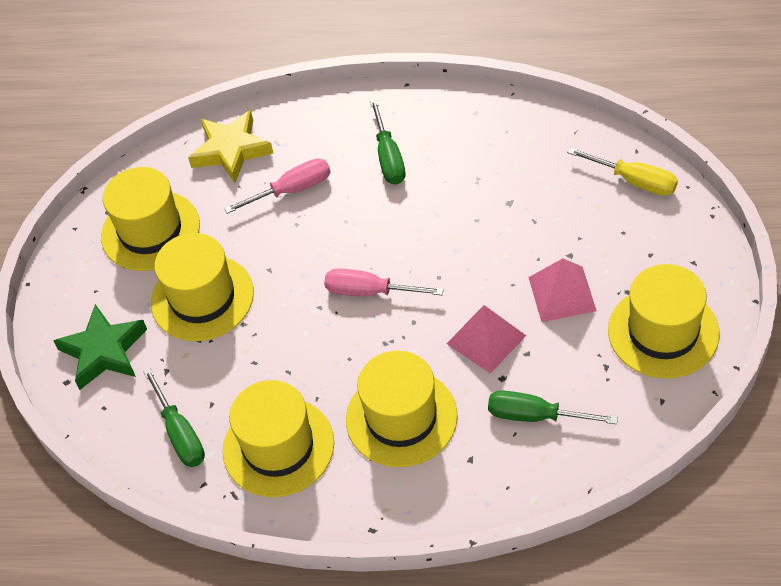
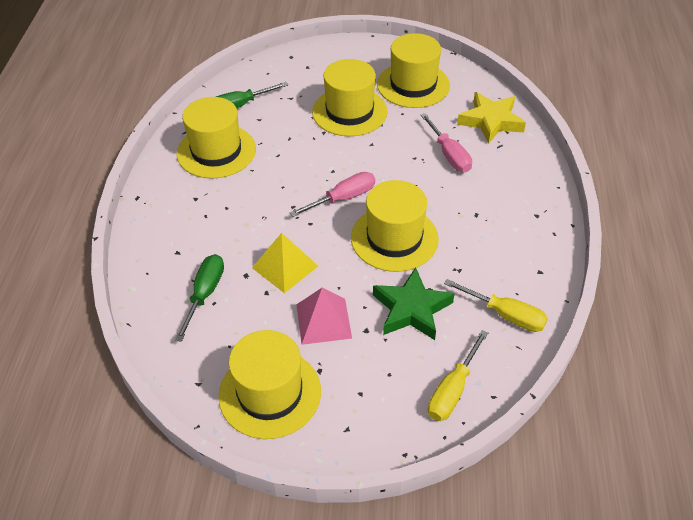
camera: 85 degrees right, 5 degrees down
green star [53,304,147,390] -> green star moved to [373,267,455,340]
pink screwdriver [324,268,444,296] -> pink screwdriver turned 45 degrees clockwise [290,172,375,217]
yellow hat [346,351,458,467] -> yellow hat moved to [351,180,439,272]
green screwdriver [370,99,405,185] -> none
pink pyramid [446,305,526,374] -> yellow pyramid [252,233,318,293]
none -> yellow screwdriver [444,279,548,332]

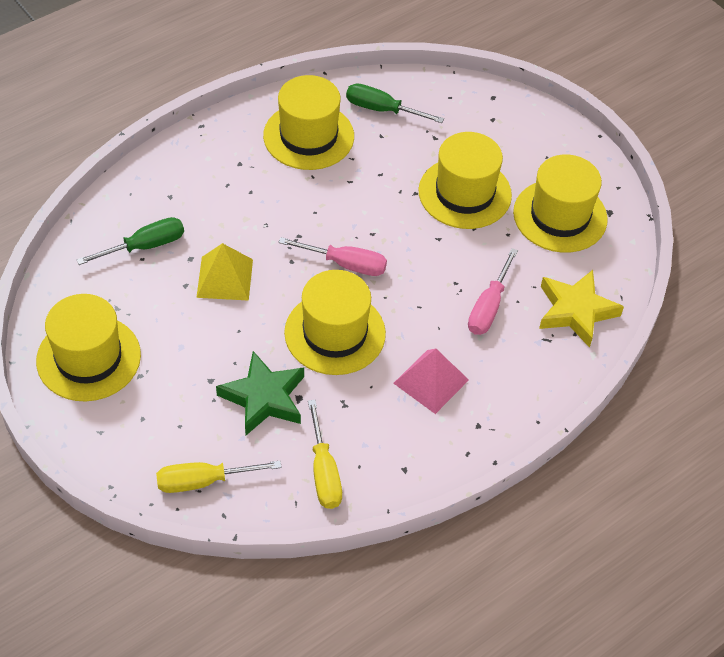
camera: 45 degrees right, 5 degrees up
pink pyramid [296,288,352,345] -> pink pyramid moved to [393,349,469,414]

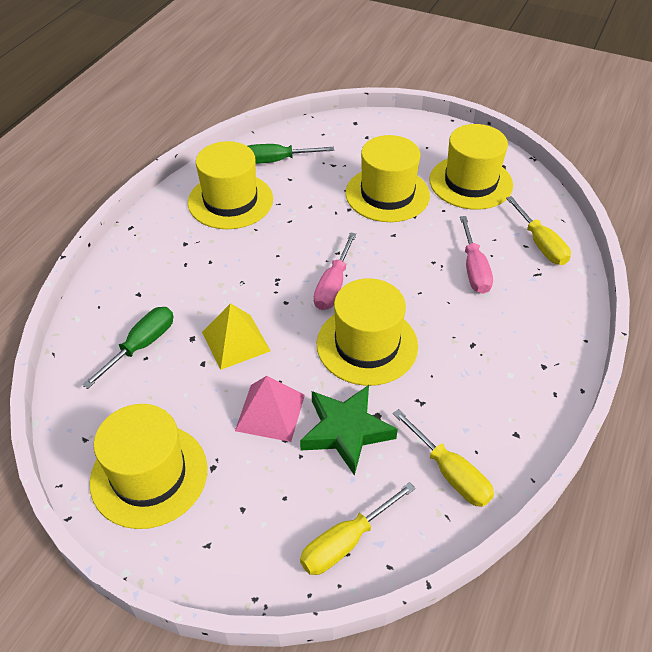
camera: 25 degrees left, 5 degrees down
pink screwdriver [278,237,387,276] -> pink screwdriver turned 120 degrees clockwise [314,232,357,310]
pink pyramid [393,349,469,414] -> pink pyramid moved to [235,376,305,442]
yellow star [539,270,624,348] -> yellow screwdriver [506,196,571,265]

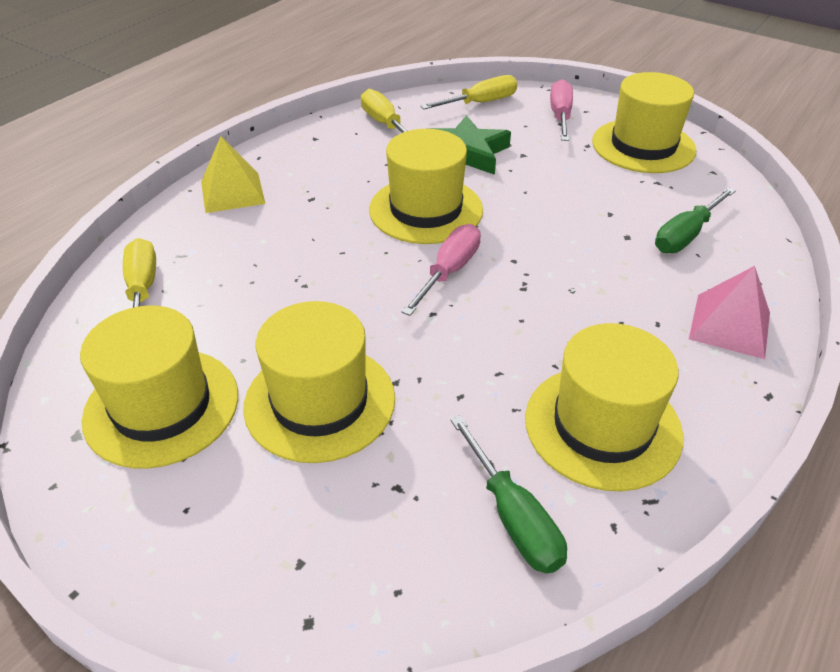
camera: 170 degrees left, 5 degrees down
yellow pyramid [202,303,270,370] -> yellow pyramid moved to [201,137,265,213]
pink pyramid [235,376,305,442] -> pink pyramid moved to [689,266,770,359]
green screwdriver [248,144,334,164] -> green screwdriver turned 60 degrees clockwise [450,415,567,574]
pink screwdriver [460,216,493,294] -> pink screwdriver moved to [550,79,573,141]

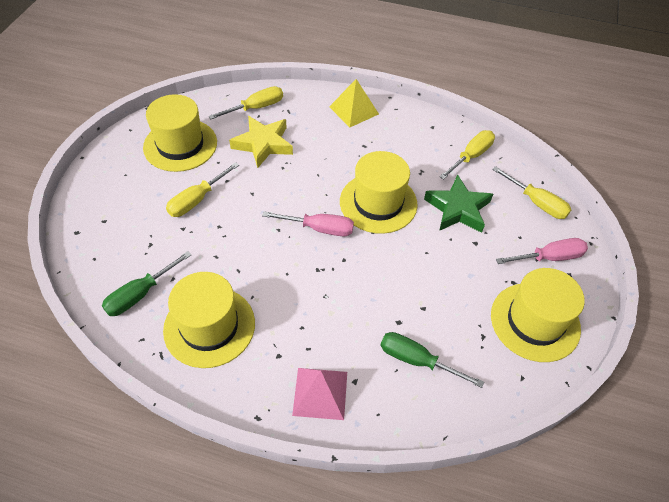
camera: 70 degrees right, 10 degrees up
yellow hat [243,301,395,463] -> yellow screwdriver [166,162,239,217]
none -> yellow star [229,116,293,168]

